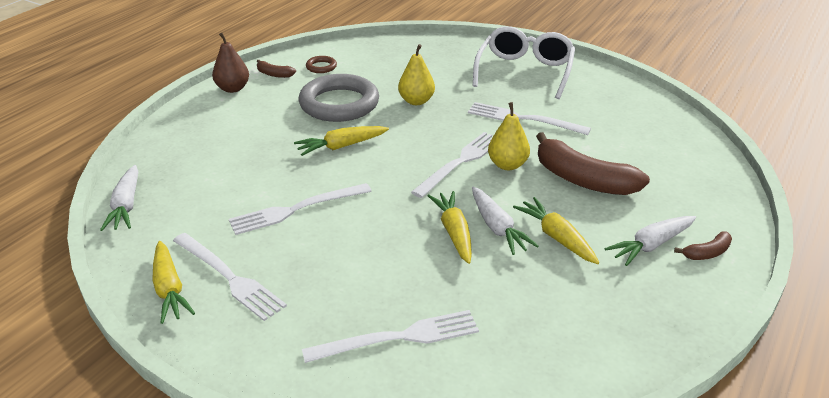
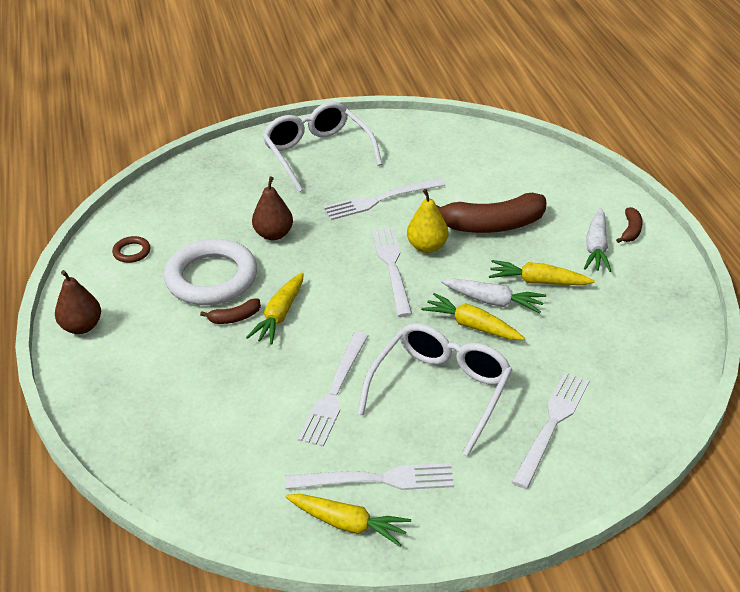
camera: 45 degrees left, 5 degrees up
white carrot [100,165,138,231] -> none
brown banana [257,60,296,78] -> brown banana moved to [200,299,261,324]
grey ring [299,74,379,122] -> white ring [164,239,257,305]
yellow pear [398,44,435,105] -> brown pear [252,177,293,240]
none -> white glasses [357,323,512,456]

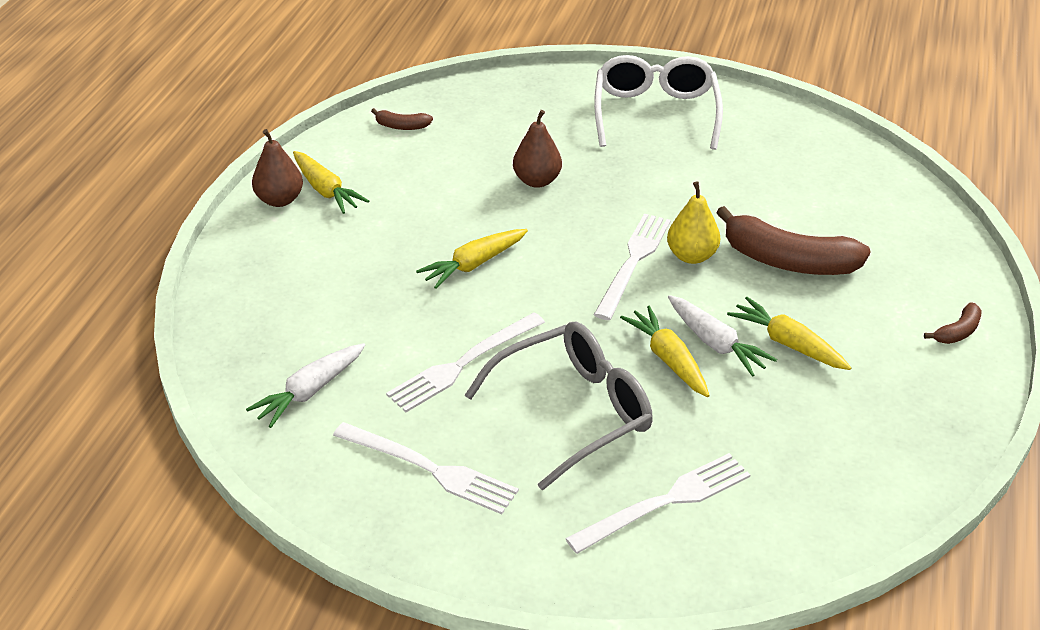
camera: 30 degrees right, 0 degrees up
brown ring [112,236,150,263] -> none
white ring [164,239,257,305] -> none
brown banana [200,299,261,324] -> brown banana moved to [371,108,433,130]
yellow carrot [286,494,411,547] -> yellow carrot moved to [293,151,369,214]
white fork [323,178,446,220] -> none
white glasses [357,323,512,456] -> grey glasses [464,322,653,490]
white carrot [584,208,611,272] -> white carrot moved to [246,343,365,428]

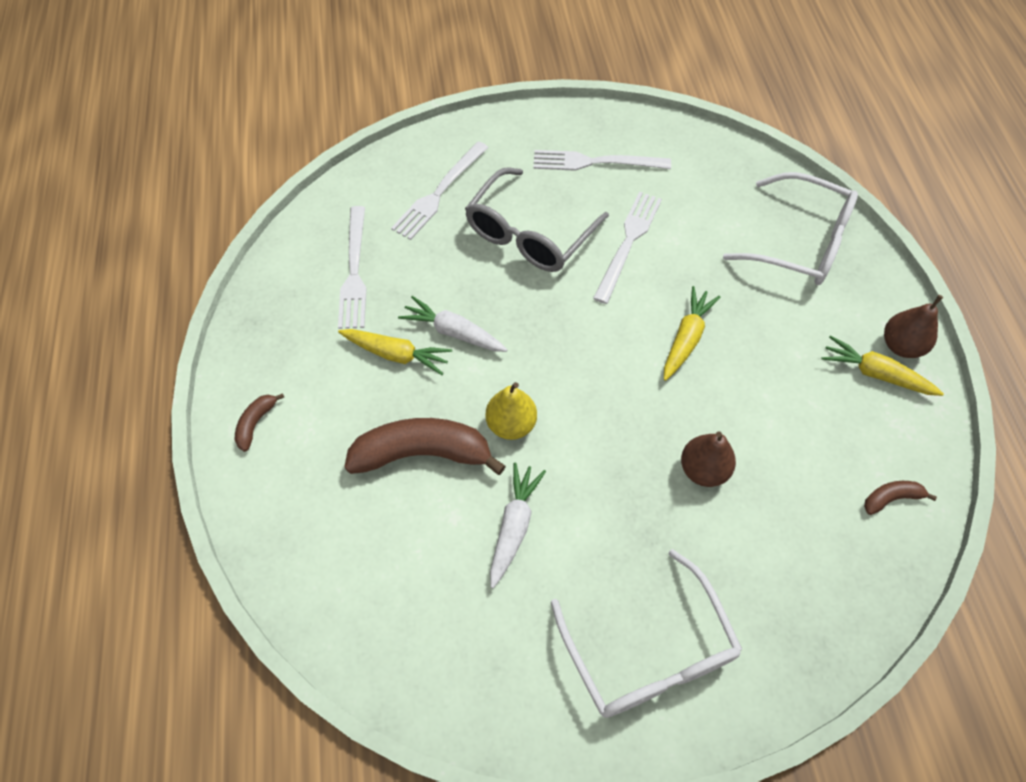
camera: 155 degrees right, 20 degrees up
white carrot [246,343,365,428] -> white carrot moved to [490,462,546,588]
white fork [594,213,671,320] -> white fork moved to [338,206,367,329]
yellow carrot [620,306,710,397] -> none
none -> white glasses [723,172,858,285]

